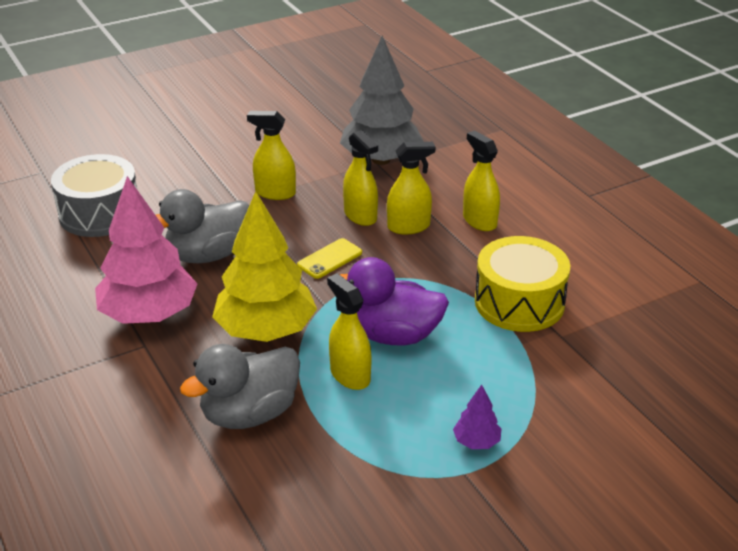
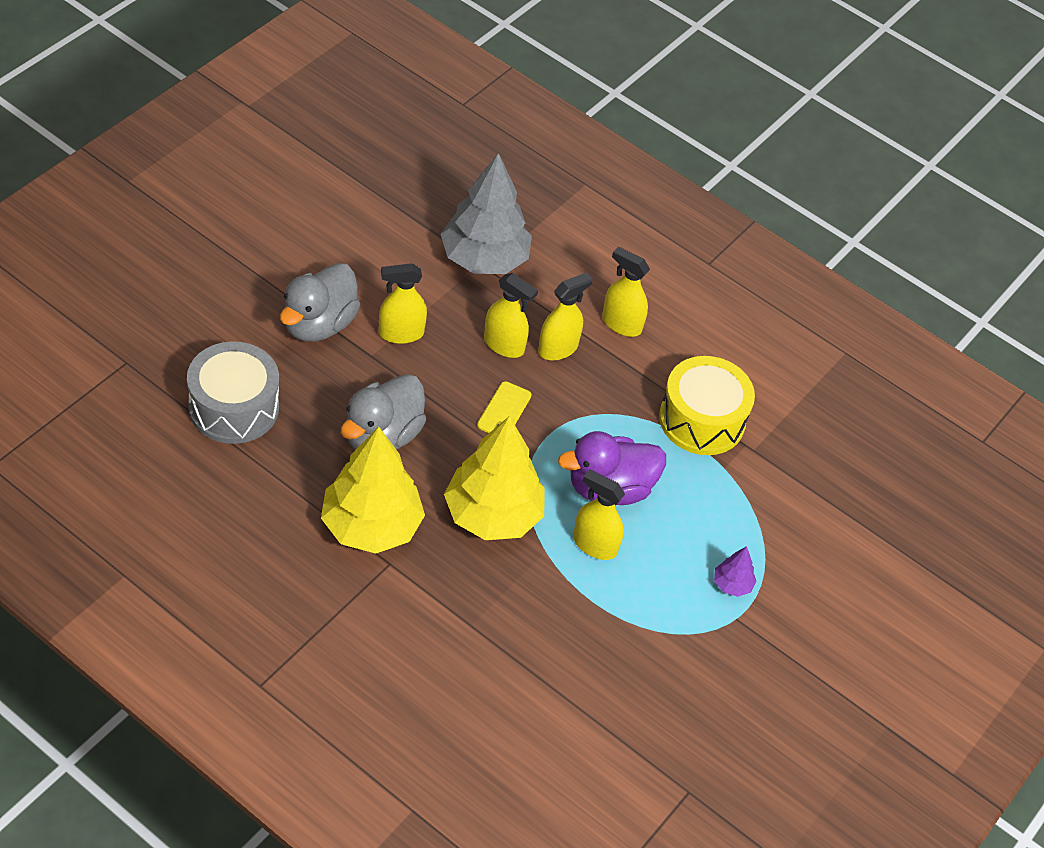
camera: 30 degrees left, 15 degrees up
pink tree [95,176,197,324] -> yellow tree [321,427,425,554]
grey duck [180,344,300,429] -> grey duck moved to [280,263,360,342]

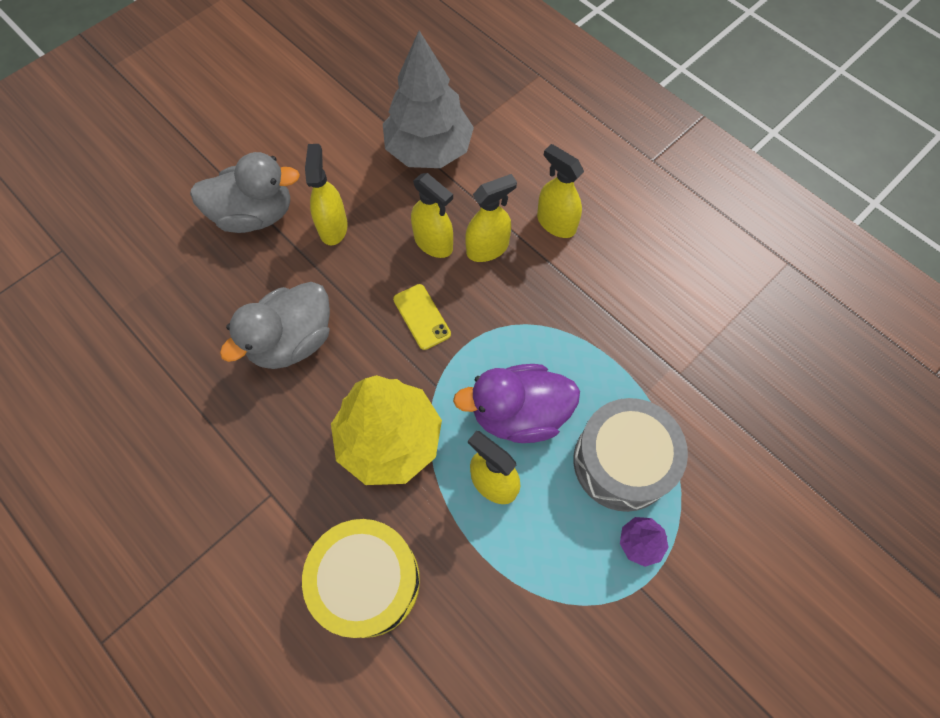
camera: 15 degrees right, 15 degrees up
grey drum [187,342,279,444] -> grey drum moved to [574,398,688,512]
grey duck [280,263,360,342] -> grey duck turned 135 degrees counterclockwise [190,152,300,233]
yellow tree [321,427,425,554] -> none
yellow spray bottle [379,263,427,344] -> yellow spray bottle turned 90 degrees clockwise [305,144,348,246]
yellow phone [477,381,532,433] -> yellow phone turned 60 degrees counterclockwise [393,284,451,350]
yellow drum [659,356,755,455] -> yellow drum moved to [302,519,420,638]

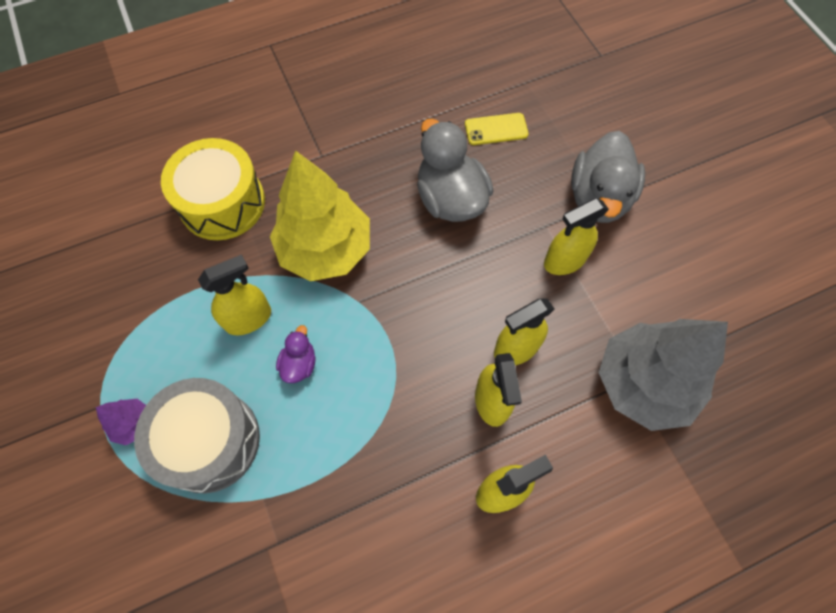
camera: 110 degrees right, 0 degrees up
yellow spray bottle [305,144,348,246] -> yellow spray bottle turned 135 degrees clockwise [544,198,609,275]
yellow phone [393,284,451,350] -> yellow phone moved to [465,113,529,145]
purple duck [453,364,580,443] -> purple duck [276,325,315,383], size x0.48

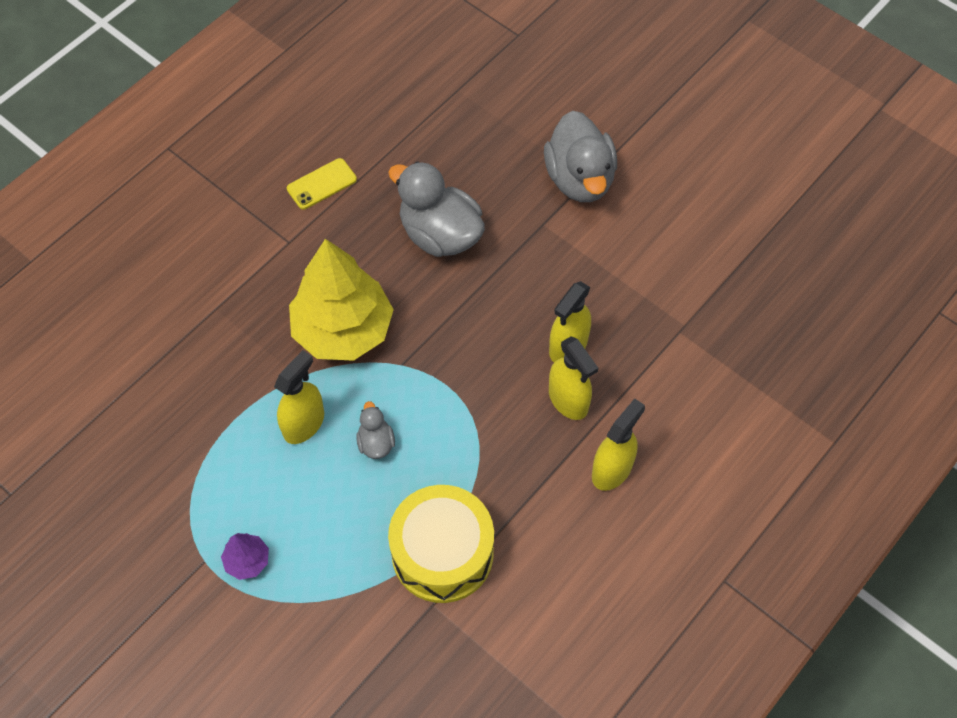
camera: 25 degrees left, 5 degrees down
grey drum [134,378,260,493] -> none
yellow drum [161,138,265,240] -> yellow drum moved to [388,485,494,603]
purple duck [276,325,315,383] -> grey duck [356,401,395,459]
yellow phone [465,113,529,145] -> yellow phone moved to [287,158,357,210]
yellow spray bottle [544,198,609,275] -> none
grey tree [598,319,728,431] -> none

